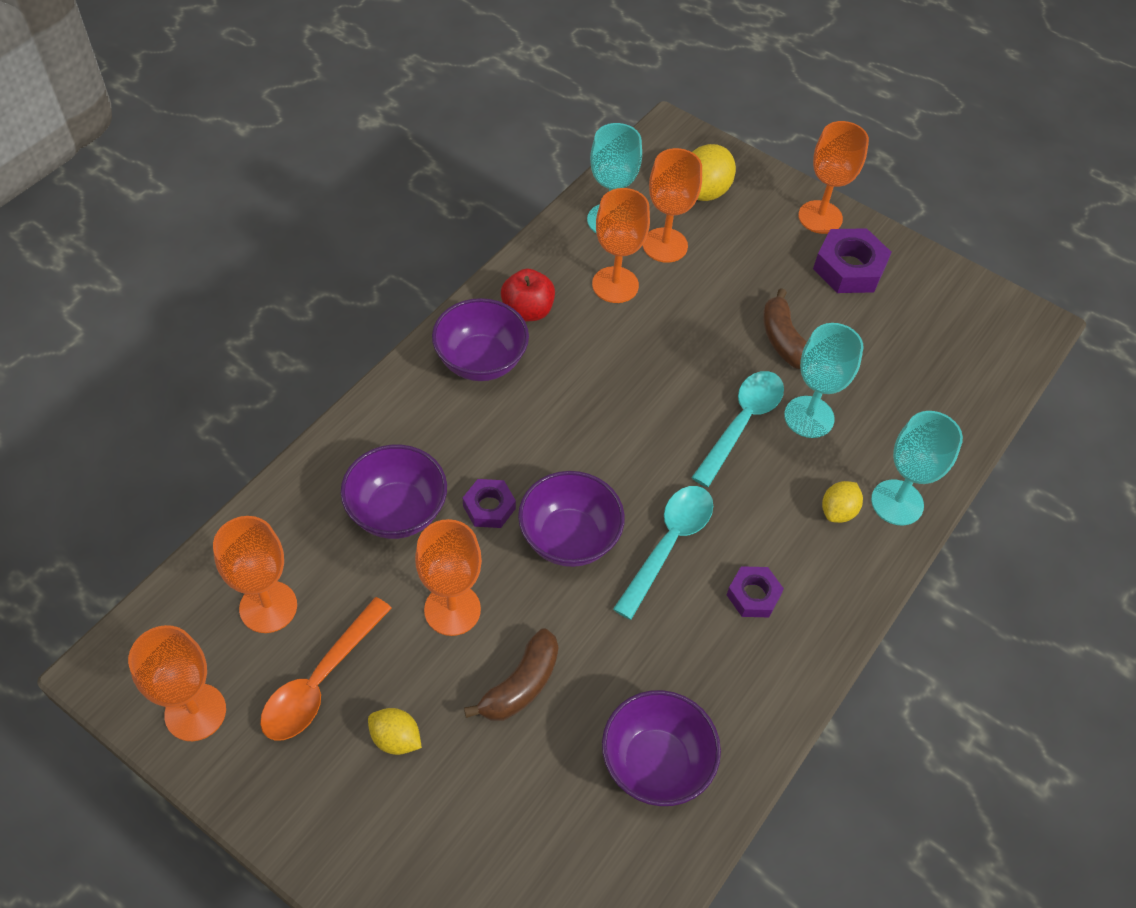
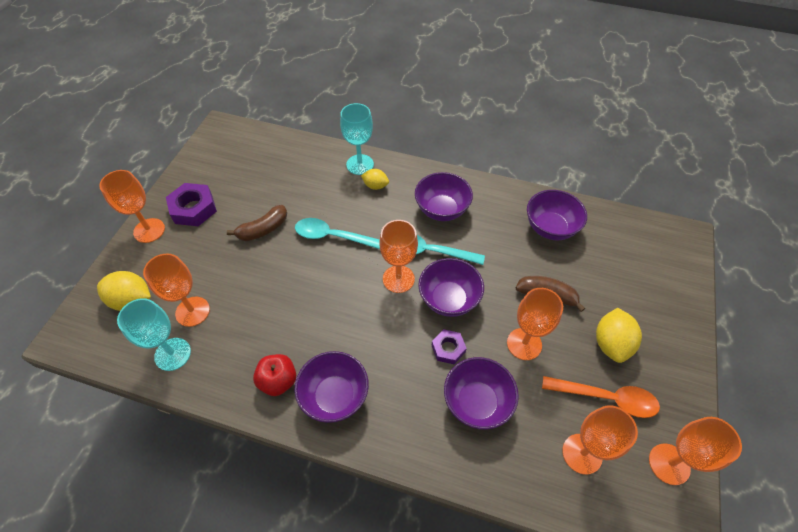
camera: 105 degrees left, 0 degrees up
yellow lemon [368,708,422,755] -> yellow lemon [596,308,642,363], size x1.64
orange goblet [592,188,650,303] -> orange goblet moved to [379,220,418,293]
purple nut [727,566,784,617] -> purple bowl [415,172,473,221]
turquoise goblet [784,323,864,438] -> none

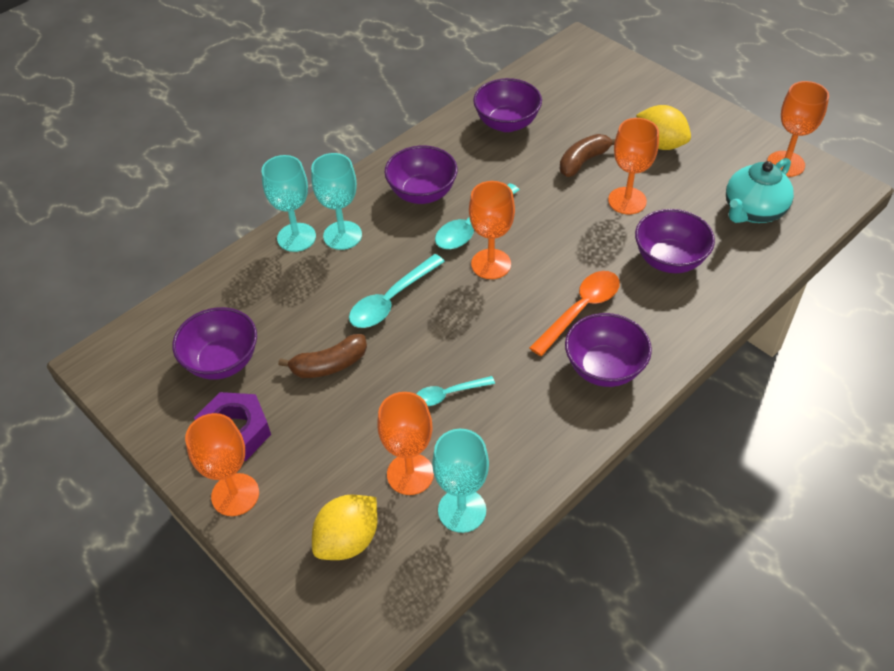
camera: 60 degrees left, 5 degrees down
brown banana [227,205,287,241] -> brown banana turned 75 degrees clockwise [278,334,367,378]
red apple [253,354,296,396] -> none
yellow lemon [361,169,389,190] -> turquoise goblet [311,153,362,250]
purple bowl [418,258,484,317] -> purple bowl moved to [172,307,257,380]
purple nut [432,329,467,364] -> none
orange spoon [542,376,660,418] -> orange spoon moved to [529,271,620,356]
orange goblet [562,405,638,475] -> turquoise teapot [726,158,794,223]
none -> turquoise spoon [417,376,495,406]

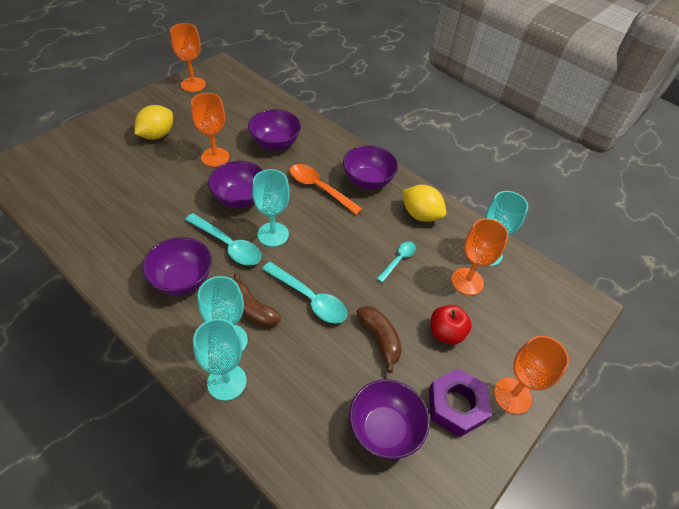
camera: 100 degrees left, 0 degrees up
yellow lemon [312,495,377,560] -> yellow lemon moved to [402,185,446,222]
turquoise spoon [417,376,495,406] -> turquoise spoon turned 120 degrees counterclockwise [376,242,416,283]
orange goblet [469,181,515,279] -> turquoise goblet [252,169,290,247]
purple bowl [473,78,542,132] -> purple bowl moved to [208,161,263,208]
brown banana [559,134,615,177] -> brown banana moved to [234,273,281,327]
turquoise teapot [726,158,794,223] -> none
none -> red apple [431,305,472,345]

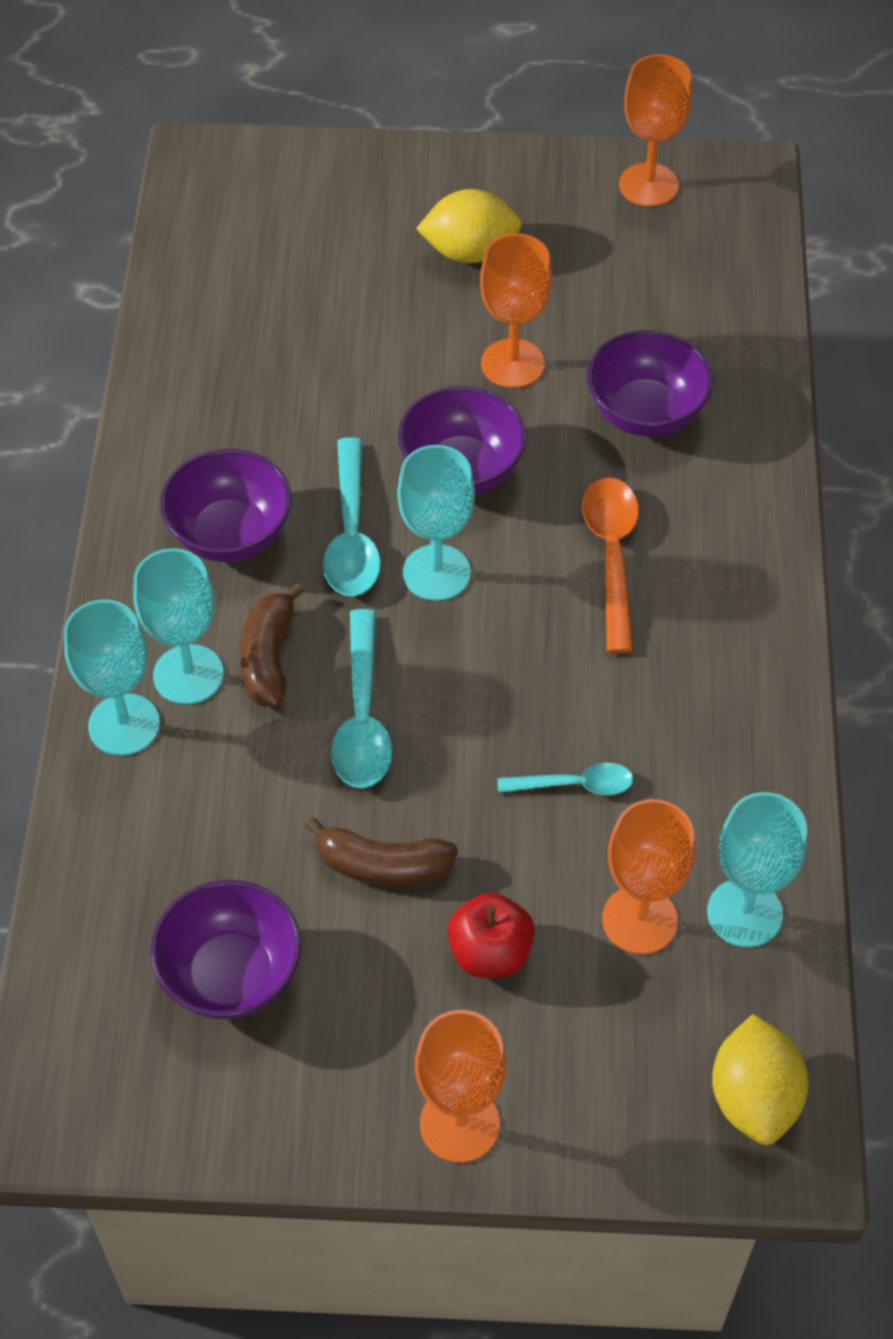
camera: 55 degrees right, 5 degrees up
purple bowl [343,145,398,189] -> none
brown banana [356,306,402,373] -> brown banana turned 75 degrees clockwise [305,817,458,886]
yellow lemon [402,185,446,222] -> yellow lemon moved to [712,1014,809,1145]
purple nut [429,368,492,437] -> none

